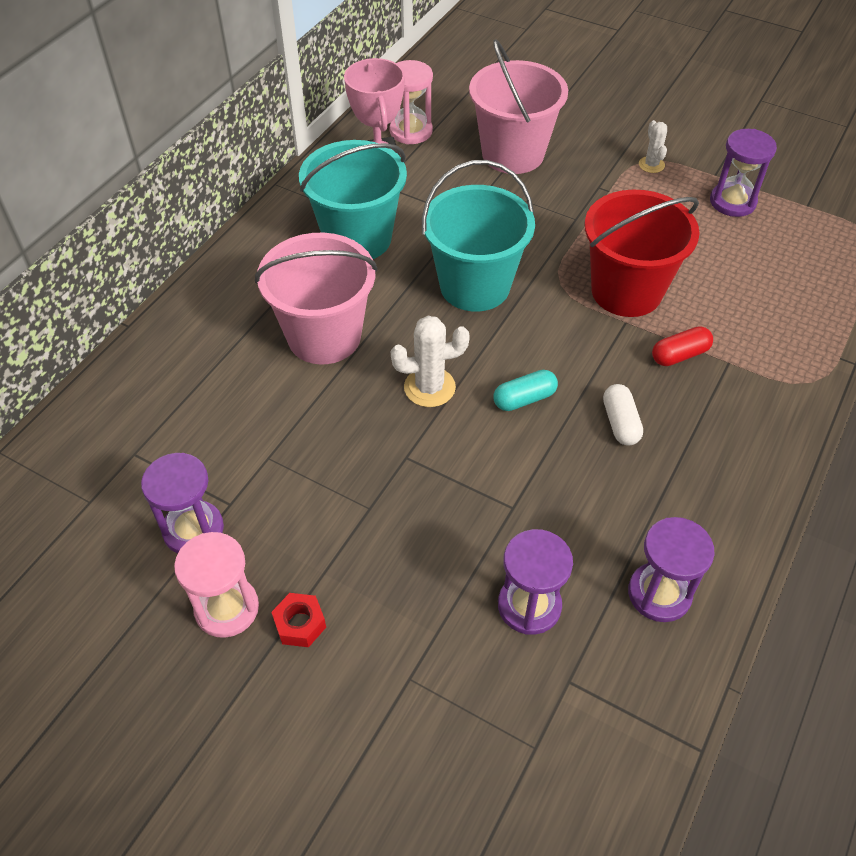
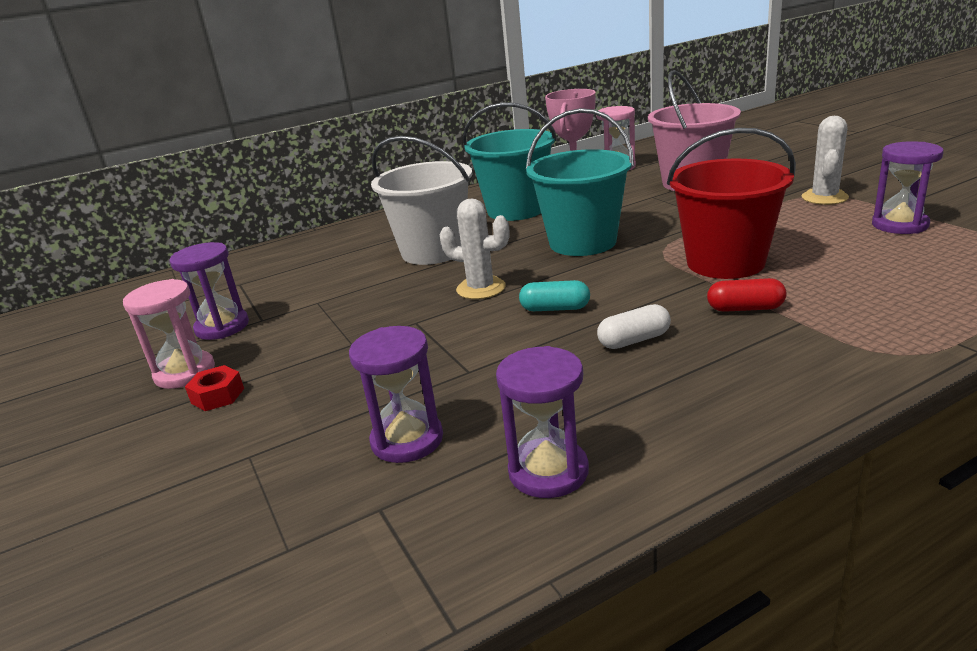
camera: 35 degrees right, 25 degrees down
pink bucket [255,233,377,364] -> white bucket [371,136,472,265]
white capsule [603,384,643,446] -> white capsule turned 45 degrees clockwise [597,304,671,349]
white cactus [639,120,667,173] -> white cactus [802,116,849,205], size x1.63

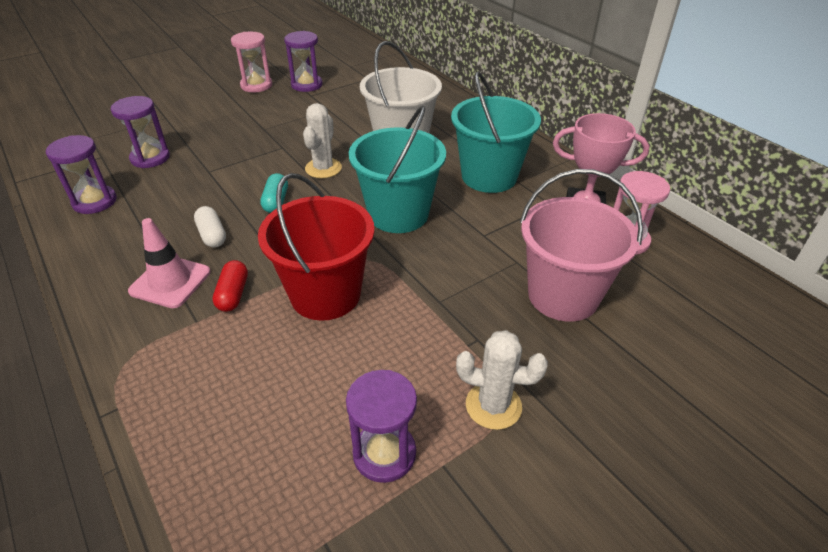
camera: 80 degrees right, 15 degrees up
red nut [185,365,244,411] -> none
none -> pink traffic cone [128,218,211,308]

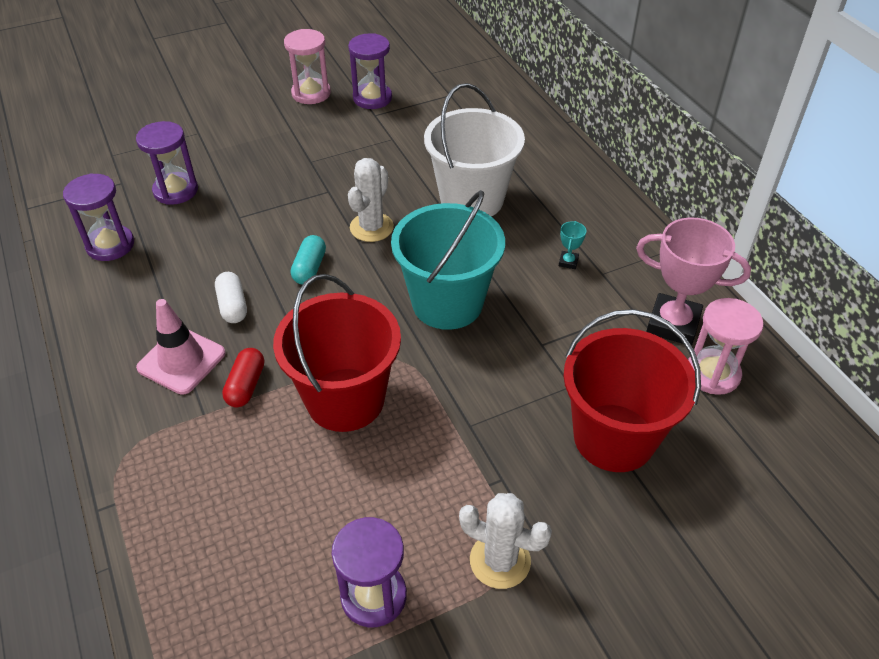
camera: 10 degrees right, 5 degrees up
turquoise bucket [451,71,541,193] -> turquoise trophy [559,221,586,269]
pink bucket [520,169,643,322] -> red bucket [563,309,701,472]

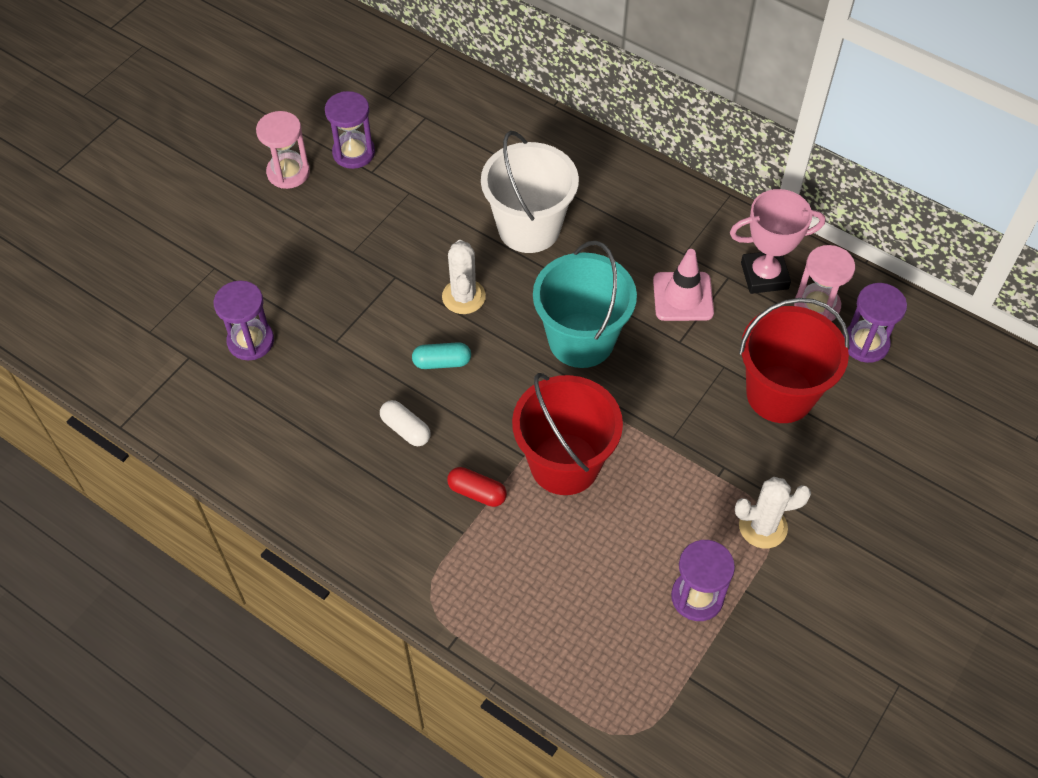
camera: 30 degrees left, 10 degrees up
purple hourglass [63,173,134,261] -> purple hourglass moved to [843,283,907,363]
pink traffic cone [136,299,226,395] -> pink traffic cone moved to [653,249,714,321]
red capsule [222,348,264,407] -> red capsule turned 45 degrees counterclockwise [447,467,507,507]
turquoise capsule [291,235,326,284] -> turquoise capsule turned 75 degrees counterclockwise [412,342,471,369]
turquoise trophy [559,221,586,269] -> none

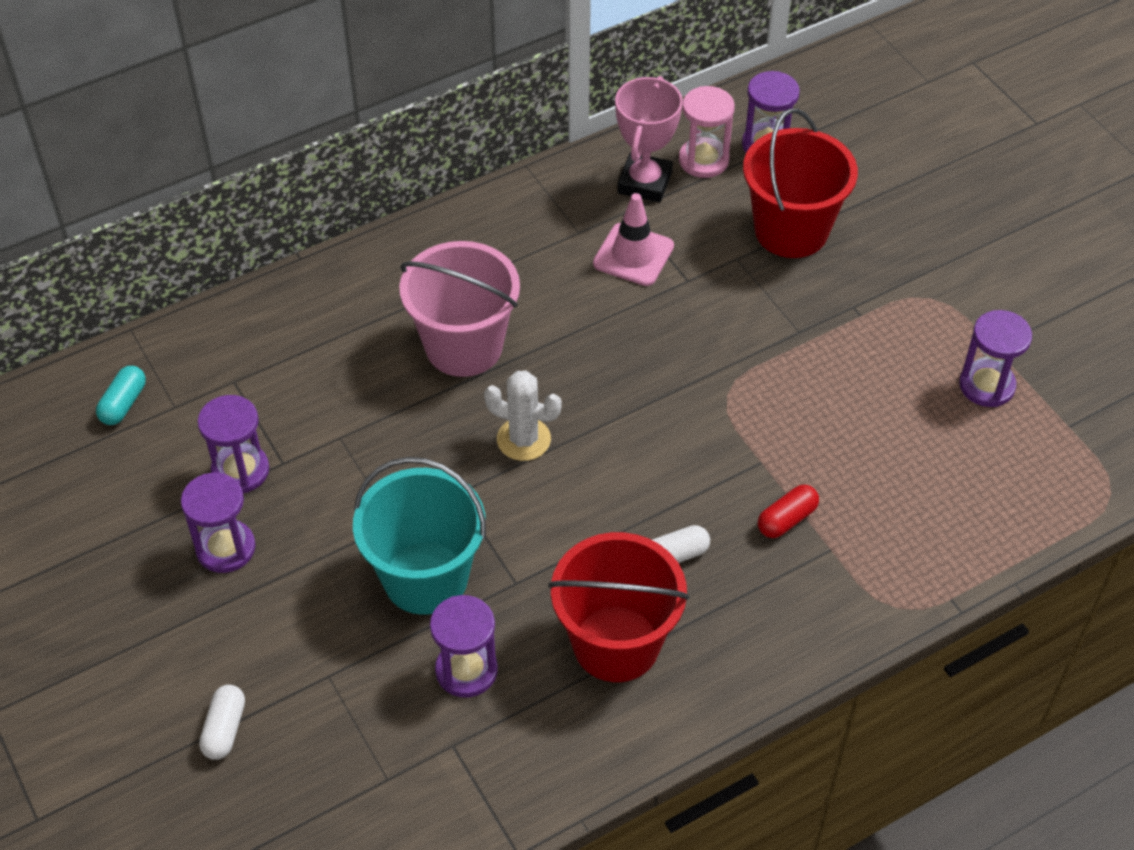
camera: 65 degrees left, 5 degrees down
pink hourglass [256,111,310,189] -> purple hourglass [181,473,256,573]
turquoise capsule [412,342,471,369] -> turquoise capsule moved to [96,366,146,425]
white bucket [481,131,579,253] -> pink bucket [399,241,520,377]
red bucket [512,373,623,495] -> red bucket moved to [548,532,689,682]
turquoise bucket [533,241,637,368] -> turquoise bucket moved to [353,457,486,615]
white cactus [735,477,811,548] -> none
none -> white capsule [199,685,245,760]

